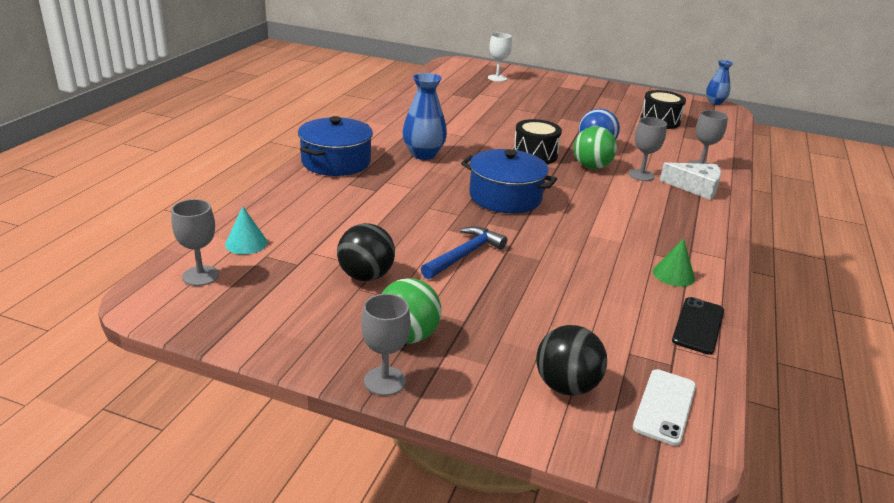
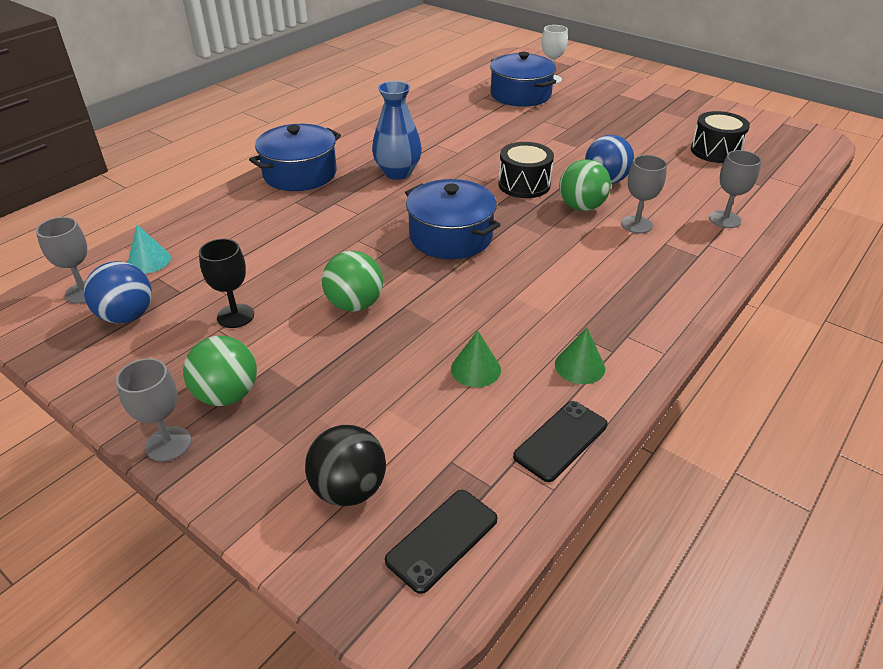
camera: 20 degrees right, 10 degrees up
black ball [337,223,395,281] -> black goblet [199,239,254,328]
blue hammer [421,226,507,279] -> green ball [322,251,383,312]
white phone [633,369,696,446] -> black phone [385,490,497,594]
white cheese [660,162,721,200] -> none
blue vase [706,60,733,105] -> none
none -> blue ball [84,261,152,323]
none -> green cone [451,330,501,387]
none -> blue pot [490,52,556,107]

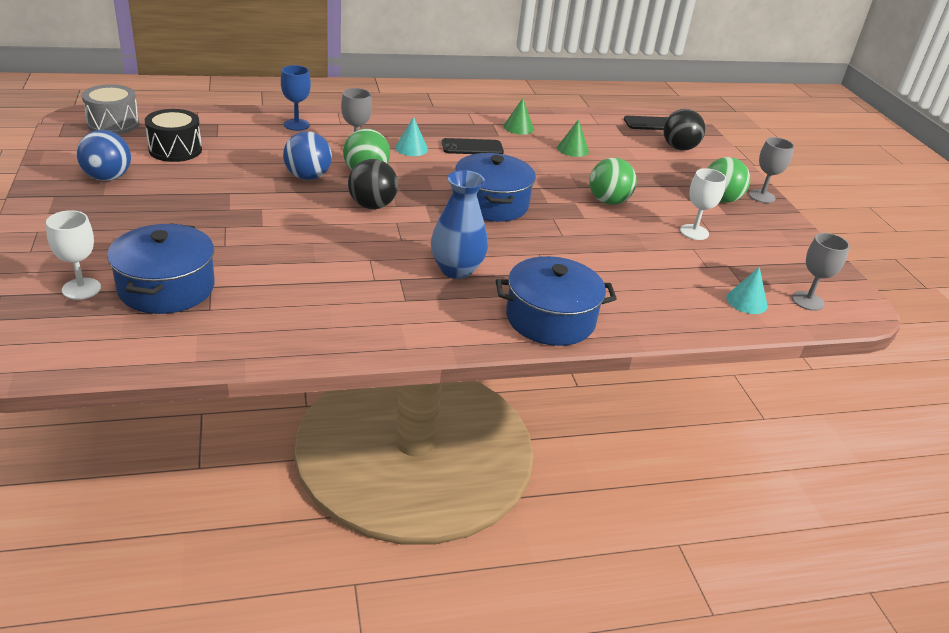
camera: 145 degrees left, 5 degrees down
blue ball [84,261,152,323] -> blue ball moved to [76,130,131,181]
black goblet [199,239,254,328] -> white goblet [680,168,726,240]
black drum [498,142,554,198] -> black ball [348,159,398,209]
black phone [513,401,607,482] -> black phone moved to [442,138,504,154]
grey goblet [709,150,761,228] -> blue goblet [281,65,311,131]
none -> grey drum [82,84,139,134]
none -> turquoise cone [395,117,428,156]

